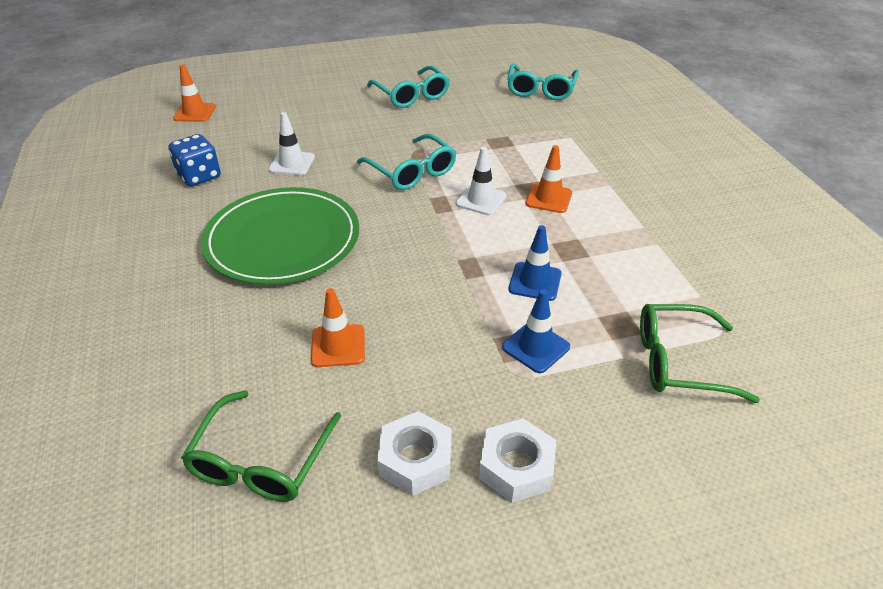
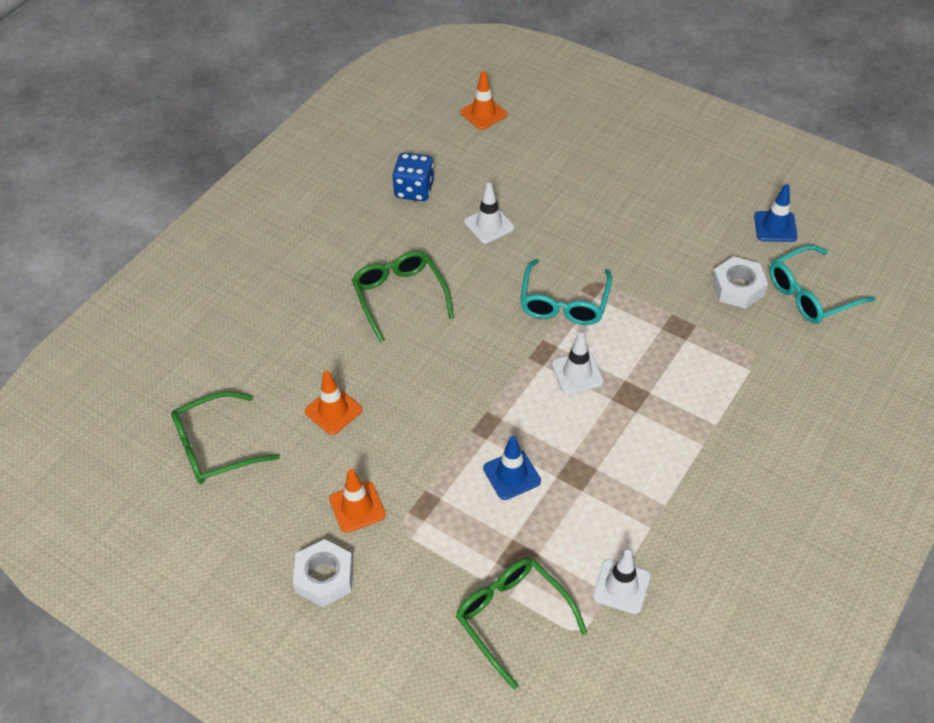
camera: 50 degrees right, 10 degrees up
green plate [201,187,359,285] -> green glasses [352,251,454,342]
turquoise glasses [367,66,449,108] -> none
white nut [377,411,451,496] -> white nut moved to [712,256,768,309]
blue traffic cone [502,289,570,373] -> blue traffic cone moved to [754,184,798,242]
orange traffic cone [525,145,572,213] -> orange traffic cone moved to [329,469,386,533]
none -> white traffic cone [593,550,650,614]

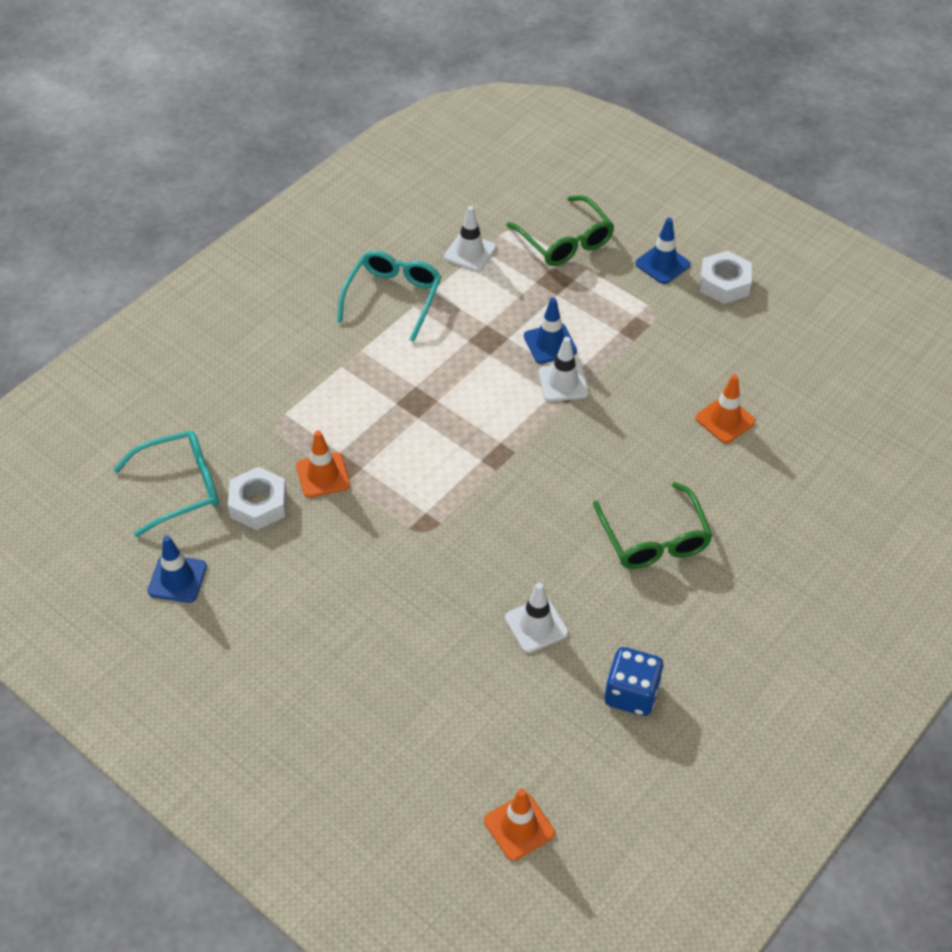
camera: 175 degrees left, 0 degrees up
green glasses [171,391,280,484] -> none
orange traffic cone [329,469,386,533] -> orange traffic cone moved to [296,430,350,498]
turquoise glasses [520,259,612,325] -> turquoise glasses moved to [337,251,441,342]
white traffic cone [552,332,604,394] -> white traffic cone moved to [538,337,589,402]
none -> blue traffic cone [635,218,690,284]

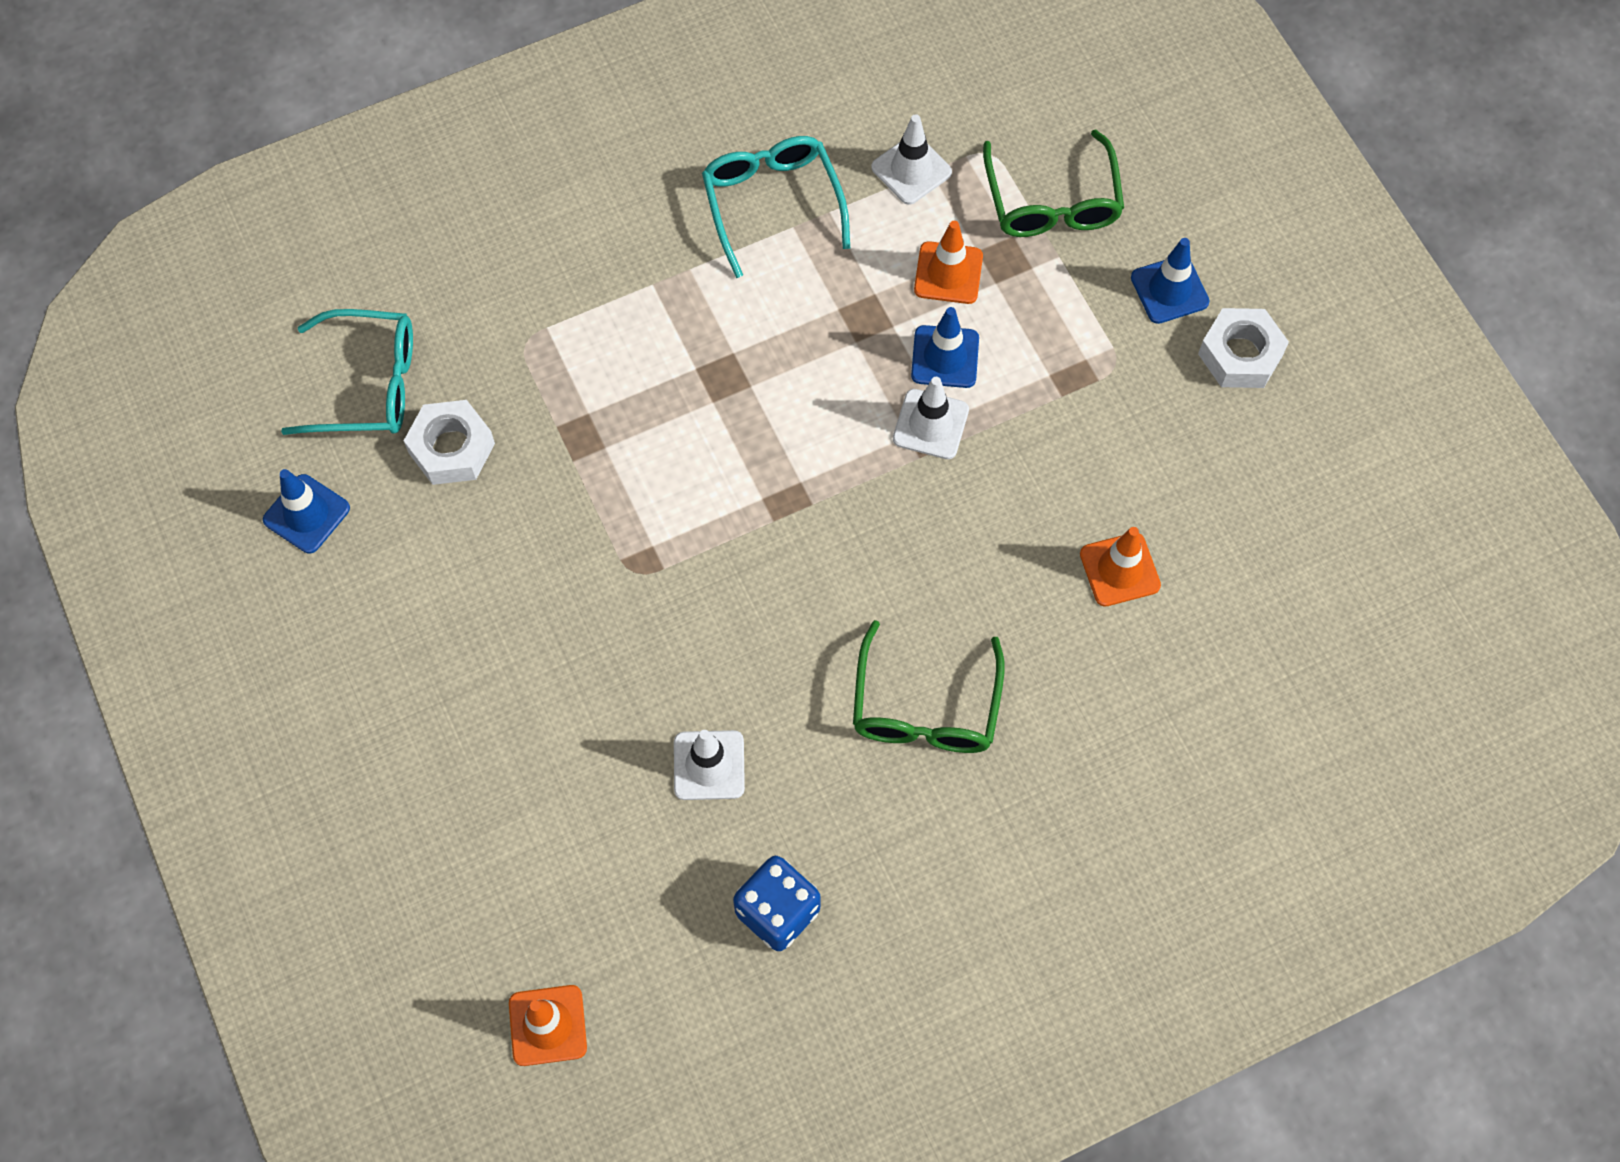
camera: 25 degrees right, 15 degrees up
orange traffic cone [296,430,350,498] -> orange traffic cone moved to [914,221,983,304]
turquoise glasses [337,251,441,342] -> turquoise glasses turned 60 degrees counterclockwise [702,136,850,278]

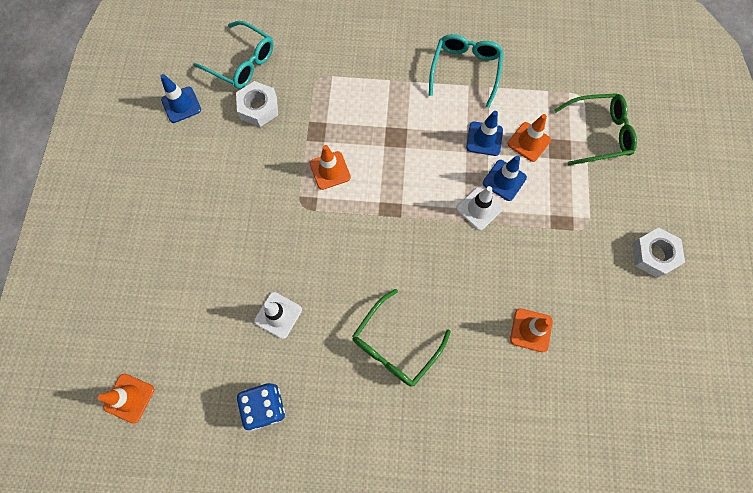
camera: 30 degrees right, 5 degrees up
white traffic cone [871,114,952,205] -> none
green glasses [983,130,1124,237] -> green glasses turned 120 degrees counterclockwise [554,93,637,166]
blue traffic cone [1131,238,1210,324] -> blue traffic cone moved to [466,111,503,156]
none -> orange traffic cone [310,145,351,190]

